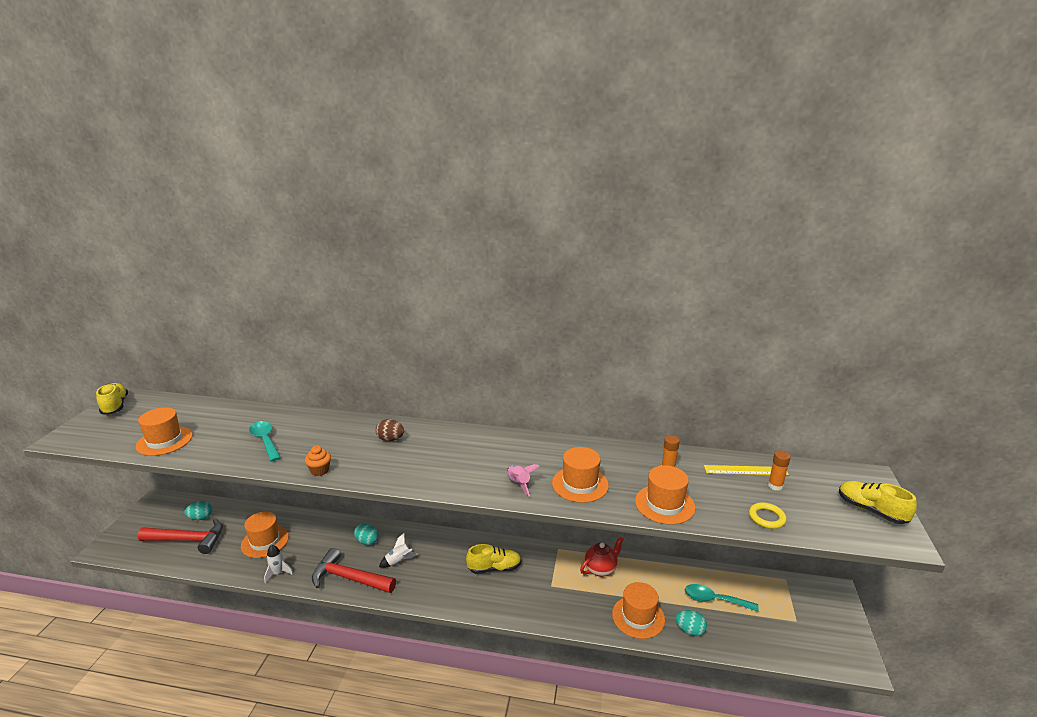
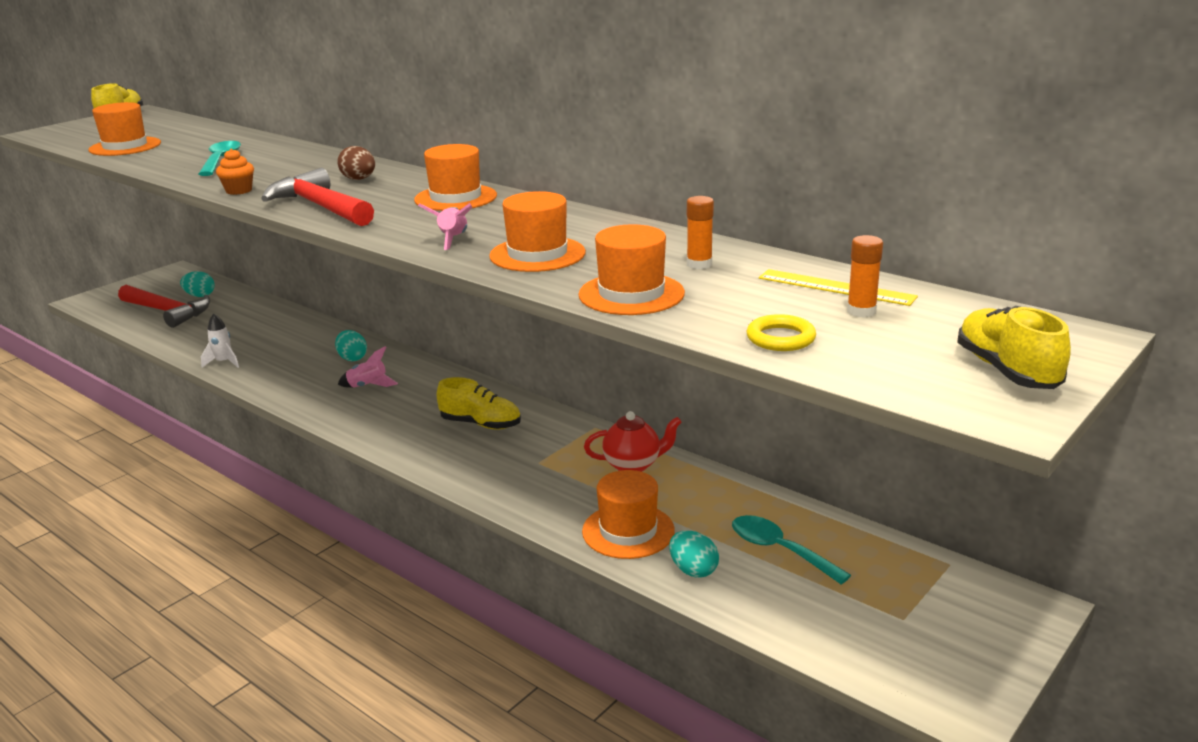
camera: 30 degrees right, 0 degrees up
orange hat [241,512,289,558] -> orange hat moved to [414,144,497,211]
red hammer [312,548,396,593] -> red hammer moved to [261,168,374,226]
white rocket [379,533,418,568] -> pink rocket [338,346,398,388]

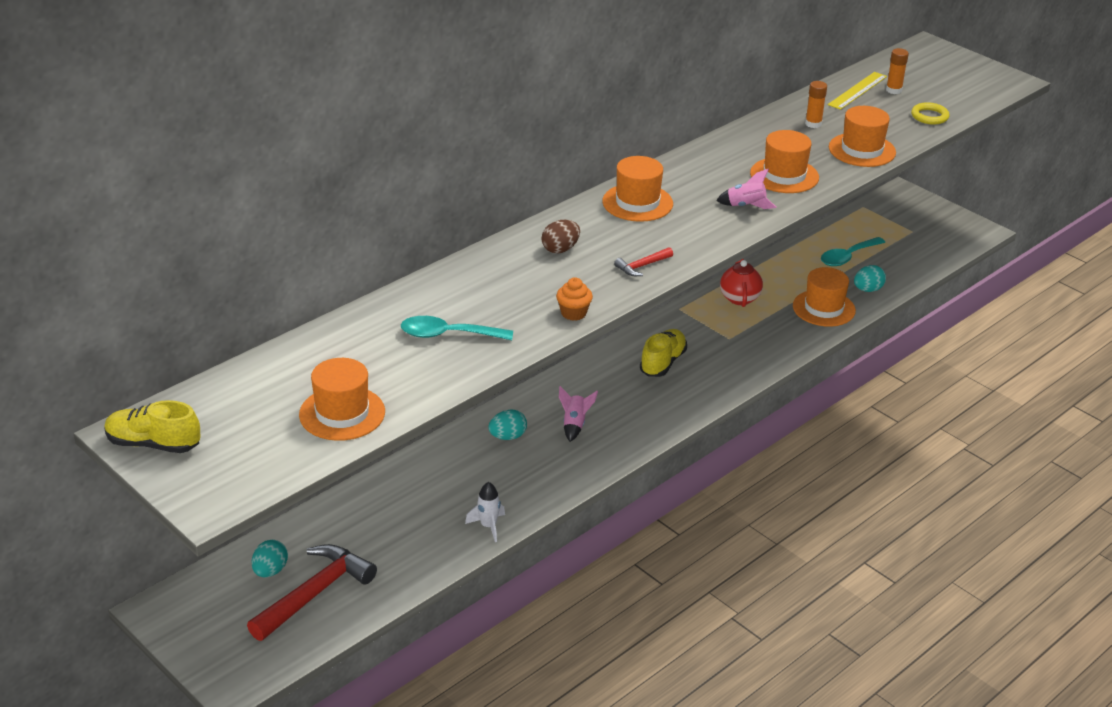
camera: 85 degrees left, 10 degrees up
red hammer [261,168,374,226] -> red hammer [614,247,673,276], size x0.46
yellow shoe [957,306,1071,389] -> none

